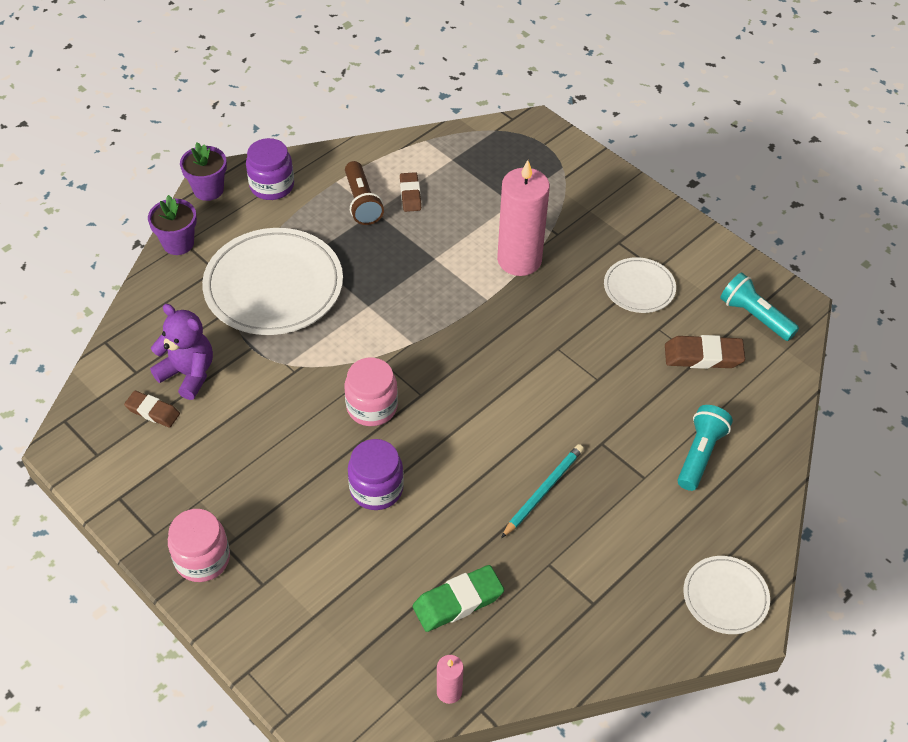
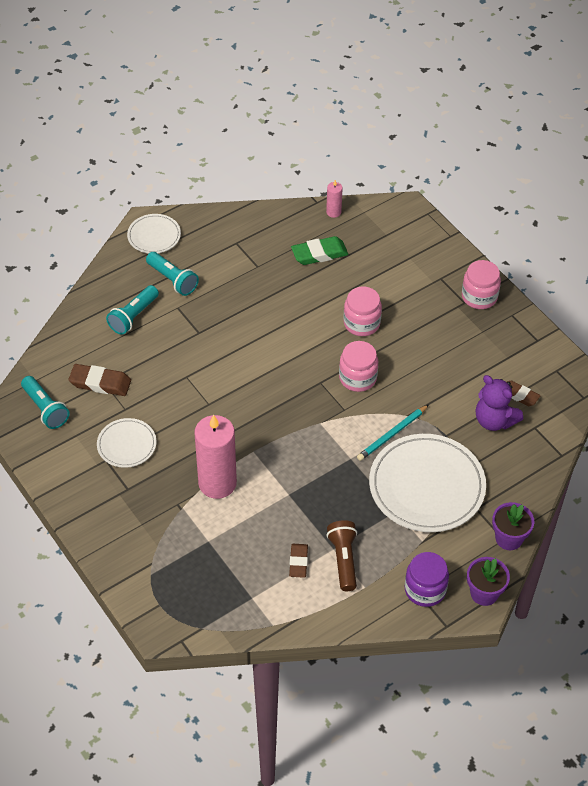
camera: 170 degrees left, 0 degrees up
purple jar [348,439,404,510] -> pink jar [344,287,382,336]
turquoise pencil [501,444,584,538] -> turquoise pencil moved to [357,405,429,461]
none -> turquoise flashlight [146,252,199,296]

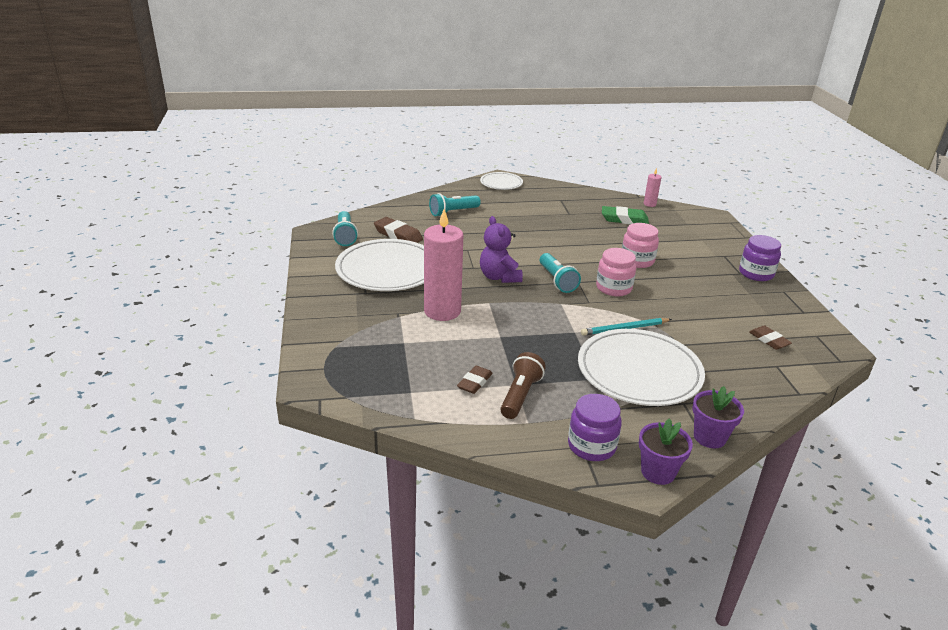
camera: 25 degrees right, 20 degrees down
white plate [97,418,157,468] -> white plate [335,239,424,291], size x1.92
turquoise flashlight [146,252,199,296] -> turquoise flashlight moved to [540,253,581,293]
pink jar [462,260,501,309] -> purple jar [739,235,781,281]
purple teddy bear [476,375,523,431] -> purple teddy bear moved to [480,216,523,283]

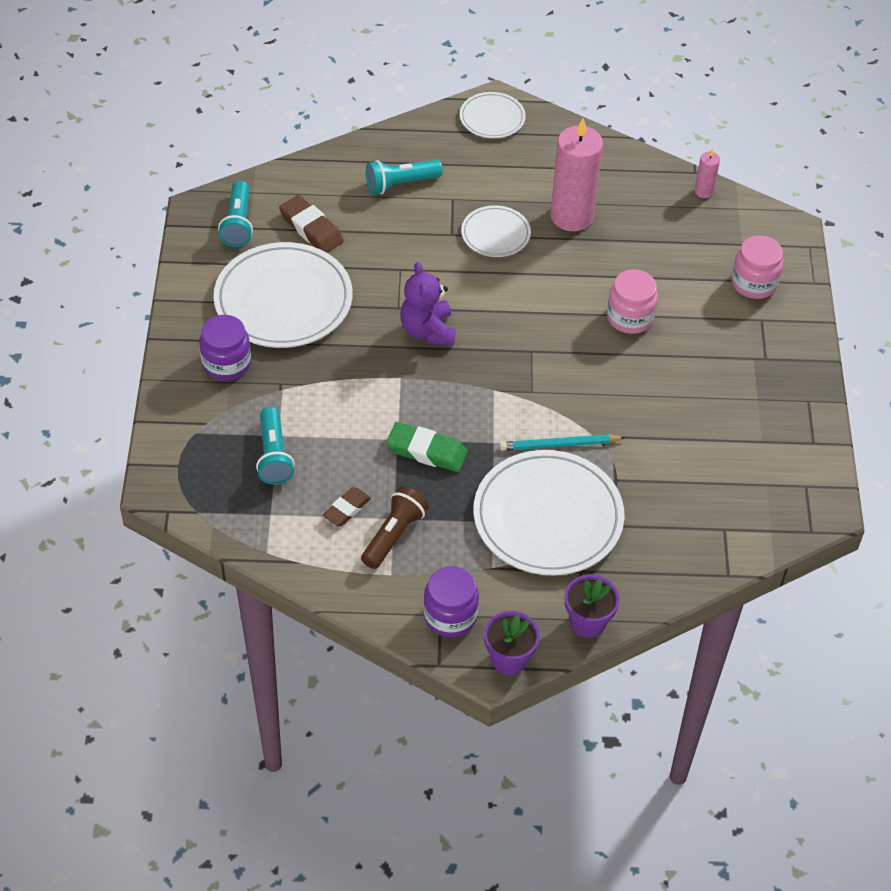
camera: 10 degrees right, 20 degrees up
pink candle [424,209,463,321] -> pink candle moved to [550,118,603,231]
turquoise flashlight [540,253,581,293] -> turquoise flashlight moved to [256,407,295,485]
pink jar [596,248,636,296] -> pink jar moved to [732,235,783,299]
green eraser [602,206,649,224] -> green eraser moved to [386,422,468,472]
purple jar [739,235,781,281] -> purple jar moved to [199,315,251,381]
brown eraser [749,326,792,350] -> none
none -> white plate [461,205,531,257]

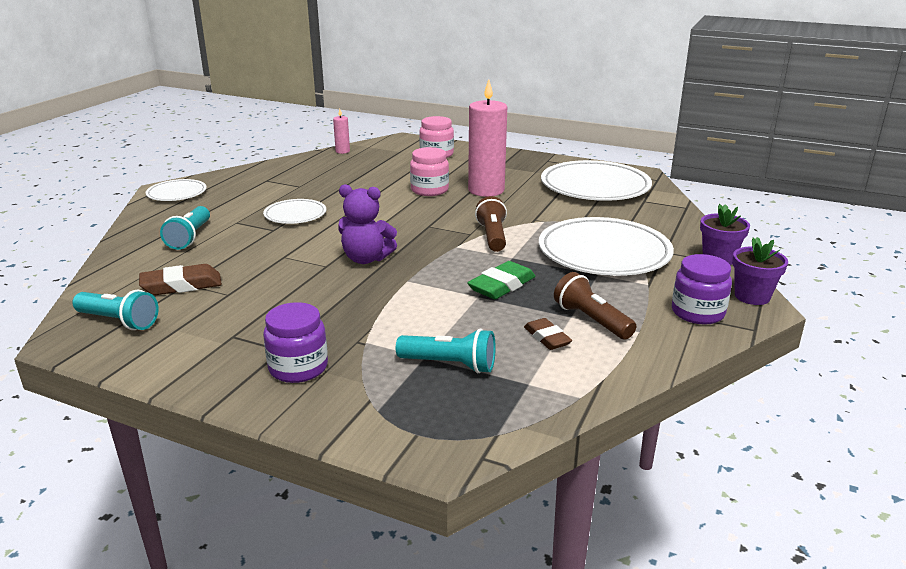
camera: 65 degrees left, 25 degrees down
white plate [213,242,353,348] -> white plate moved to [541,160,652,201]
turquoise pencil [499,434,626,451] -> none
pink candle [550,118,603,231] -> pink candle moved to [468,79,507,197]
none -> brown flashlight [475,196,507,252]

